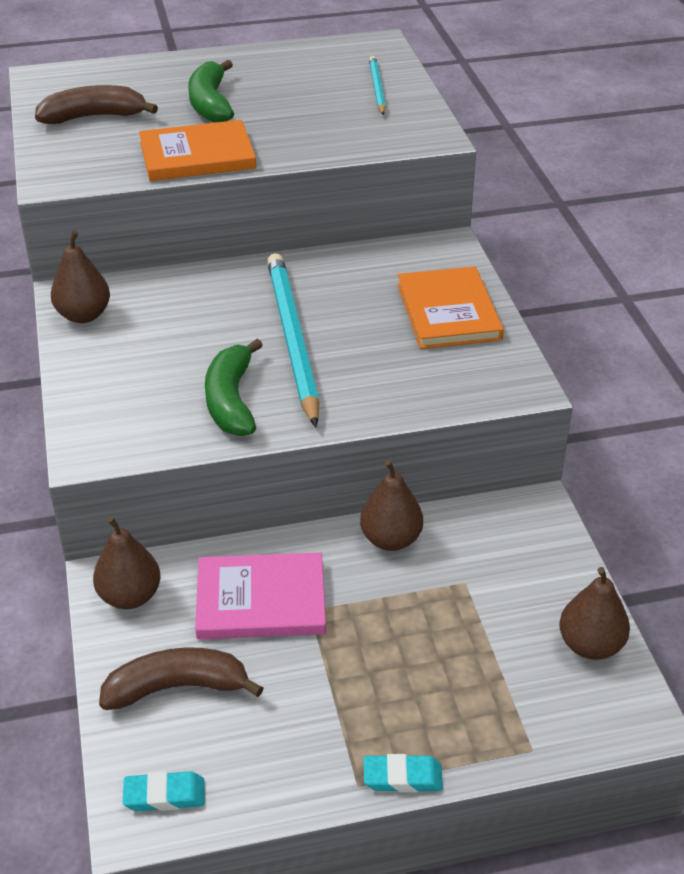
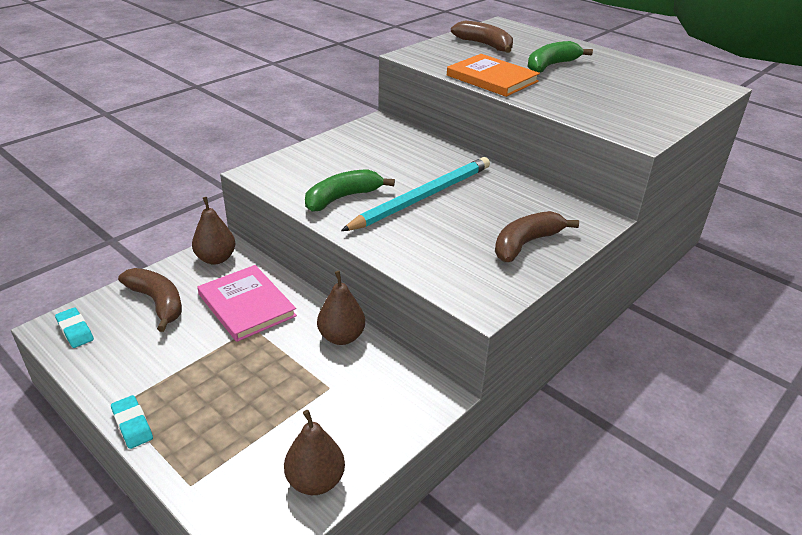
camera: 55 degrees right, 5 degrees down
brown pear [51,231,110,323] -> none
turquoise pencil [369,56,386,115] -> none
orange book [397,266,504,349] -> brown banana [495,211,579,262]

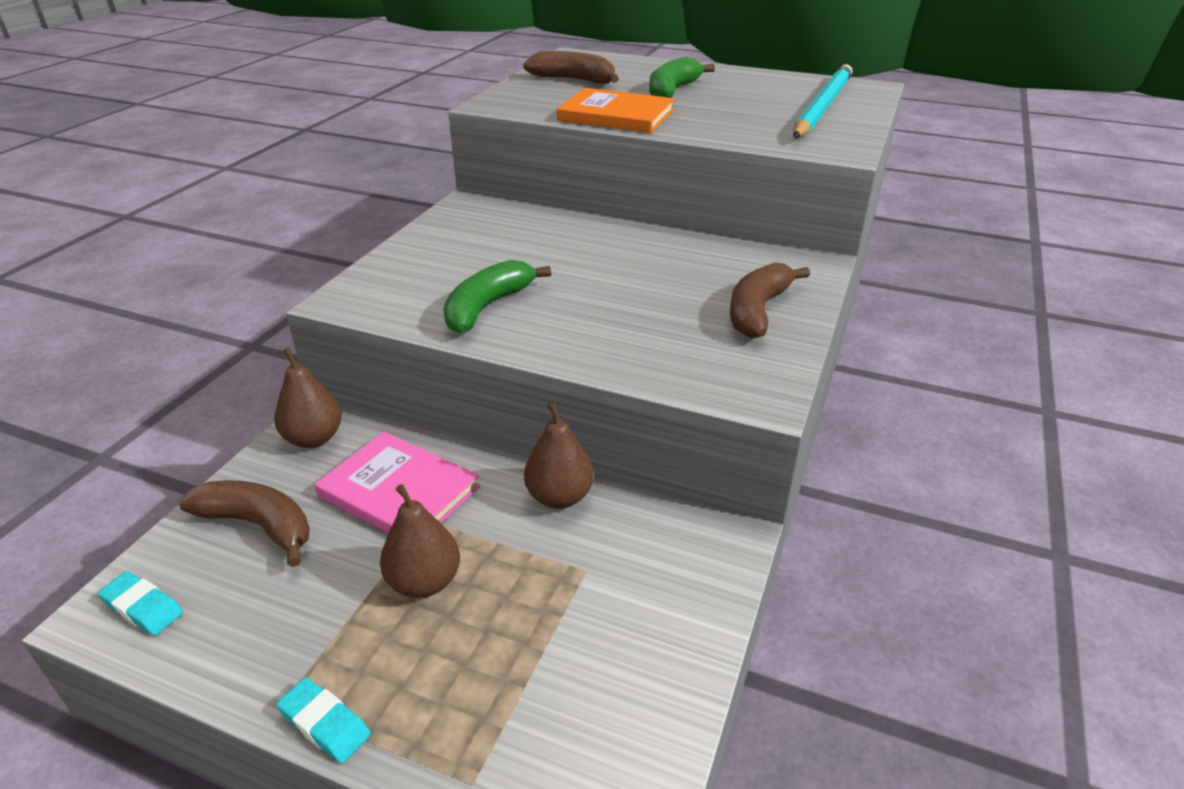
camera: 20 degrees left, 0 degrees up
brown pear [284,410,345,495] -> brown pear moved to [380,484,460,598]
turquoise pencil [341,157,490,231] -> turquoise pencil moved to [793,64,852,138]

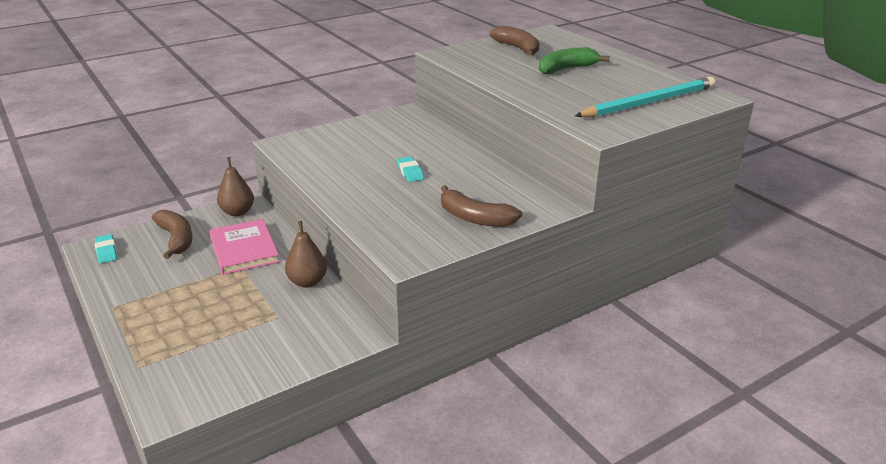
camera: 35 degrees right, 5 degrees down
turquoise eraser [276,677,371,763] -> turquoise eraser moved to [397,156,424,182]
brown pear [380,484,460,598] -> none
green banana [443,260,551,333] -> none
orange book [557,88,675,133] -> none
brown banana [730,262,810,339] -> brown banana turned 120 degrees counterclockwise [441,185,522,227]

